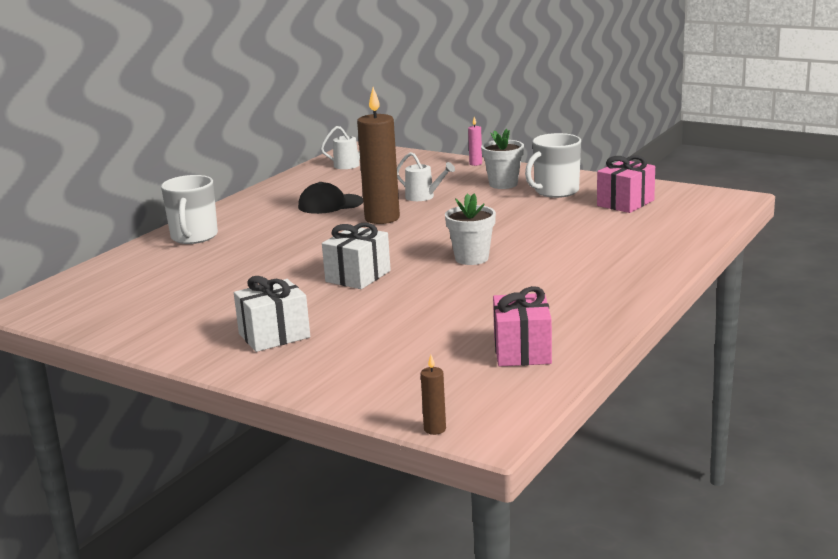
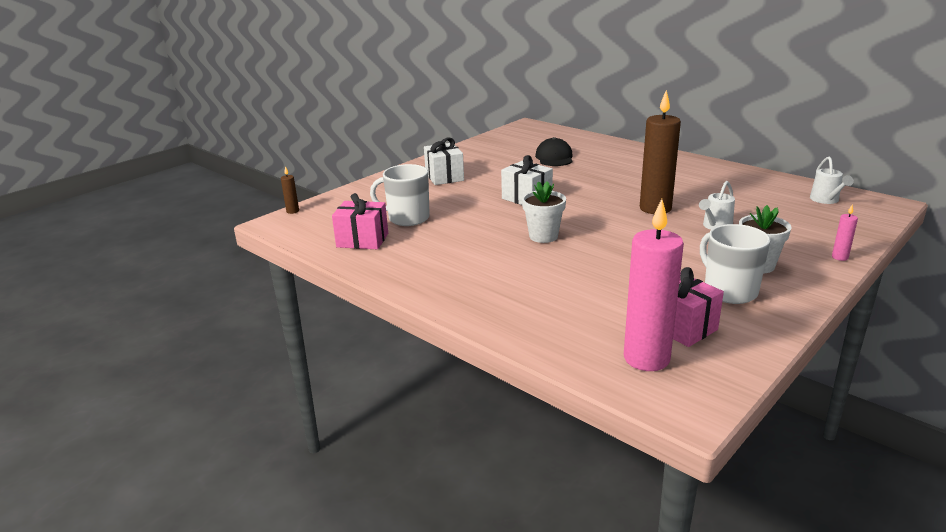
camera: 100 degrees right, 5 degrees up
white mug [161,175,218,244] -> white mug moved to [370,164,430,226]
black cap [298,182,363,214] -> black cap moved to [535,137,573,166]
none -> pink candle [624,199,684,371]

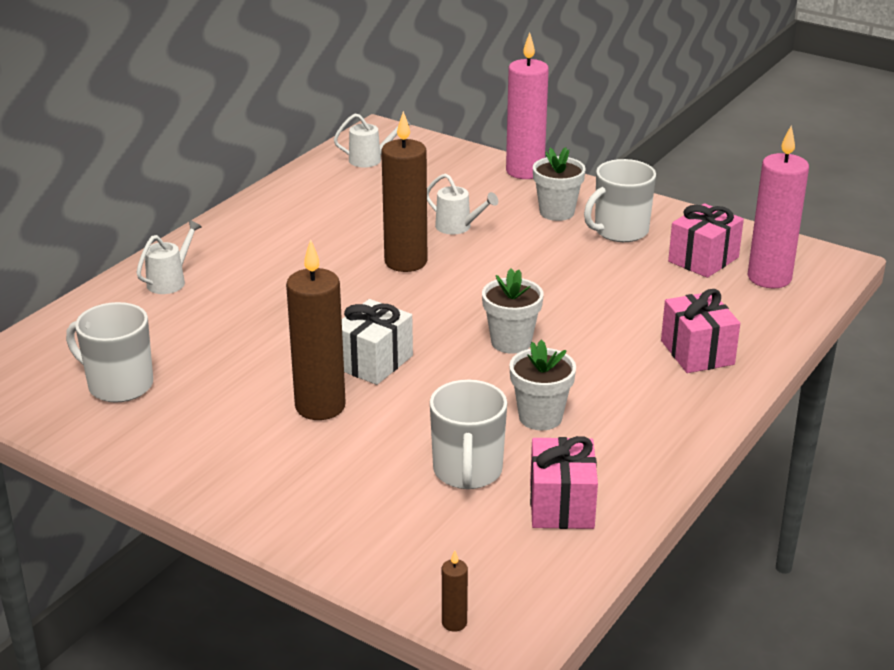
camera: 100 degrees left, 5 degrees up
white gift [424,138,464,185] -> none
black cap [535,137,573,166] -> none
pink candle [832,205,858,261] -> pink candle [506,32,549,179], size x2.41
none -> white mug [66,302,153,403]
none -> white watering can [137,220,202,294]
none -> brown candle [286,239,346,420]
none -> white flower pot [509,340,576,430]
none -> pink gift [661,289,740,373]

